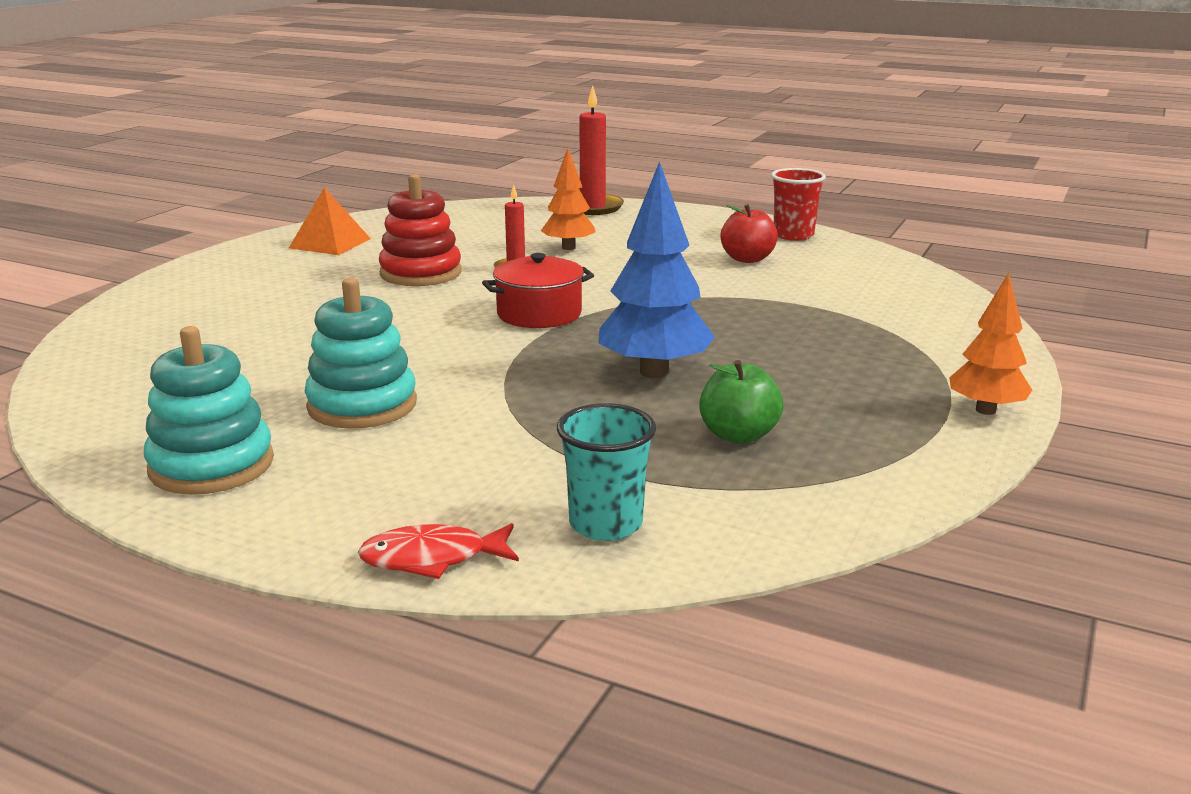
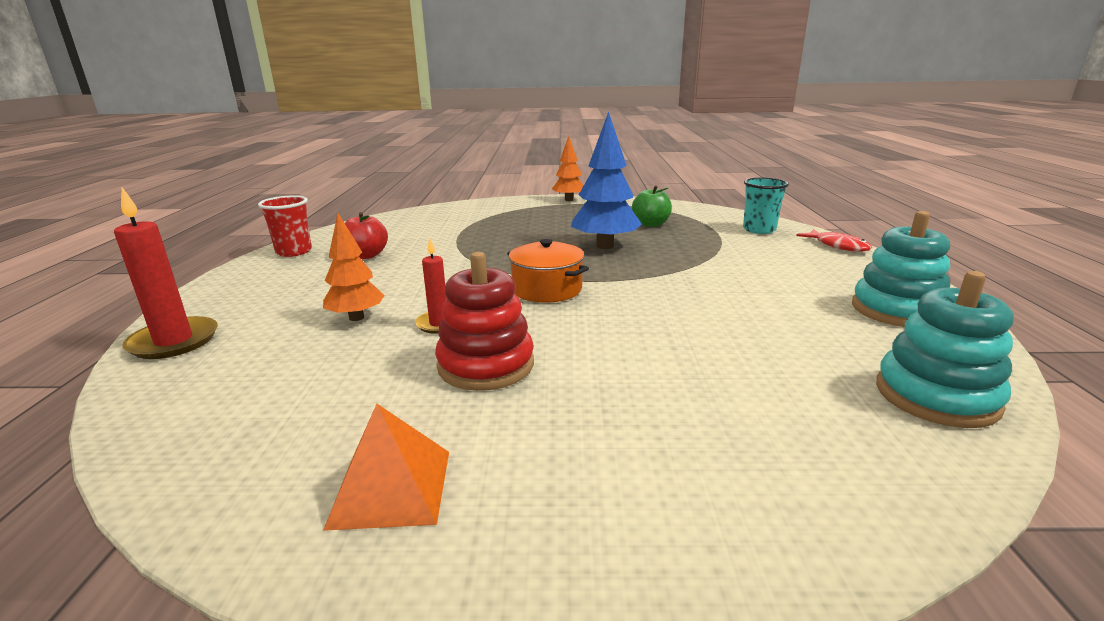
camera: 115 degrees left, 0 degrees up
turquoise stacking toy [305,278,417,429] -> turquoise stacking toy moved to [876,271,1014,428]
red pot [482,253,594,328] -> orange pot [507,239,589,303]

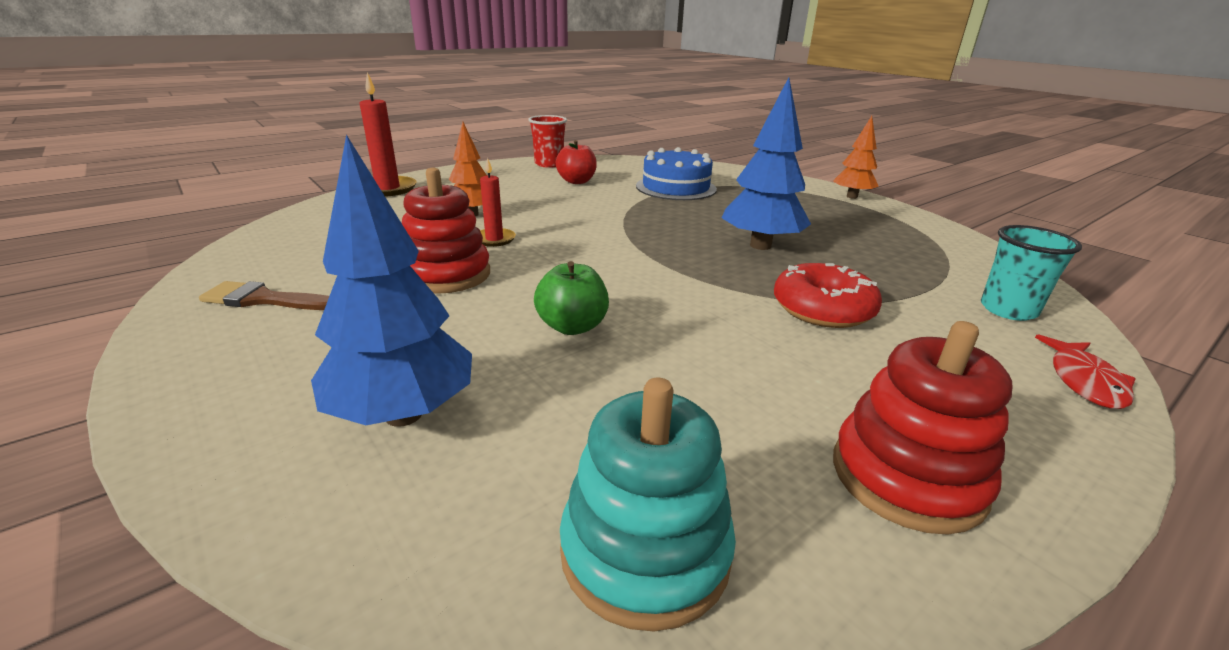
camera: 50 degrees right, 5 degrees up
orange pyramid [323,404,449,531] -> brown brush [199,281,329,310]
orange pot [507,239,589,303] -> none
green apple [632,185,672,227] -> green apple moved to [534,261,609,335]
turquoise stacking toy [852,211,950,327] -> red stacking toy [833,321,1012,535]
none -> blue tree [311,135,472,427]
none -> blue cake [636,147,717,200]
none -> red donut [774,263,882,328]

